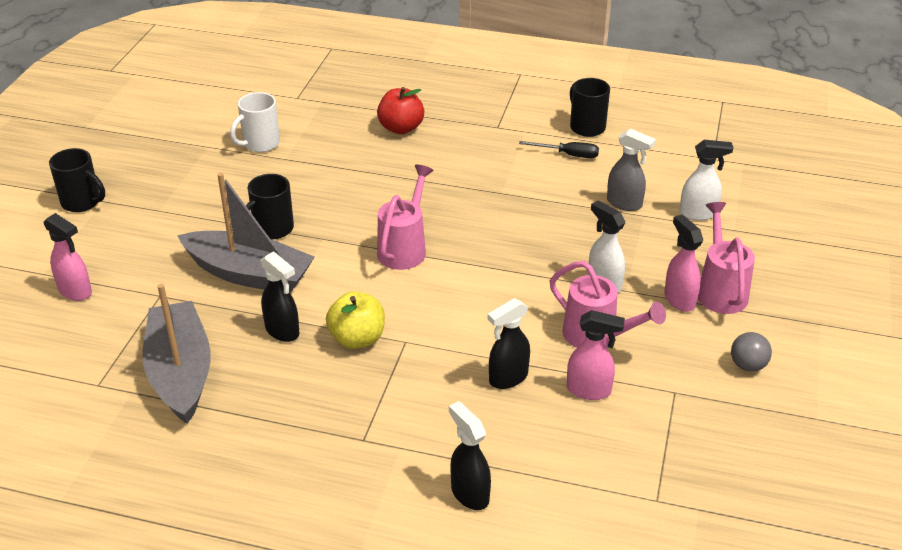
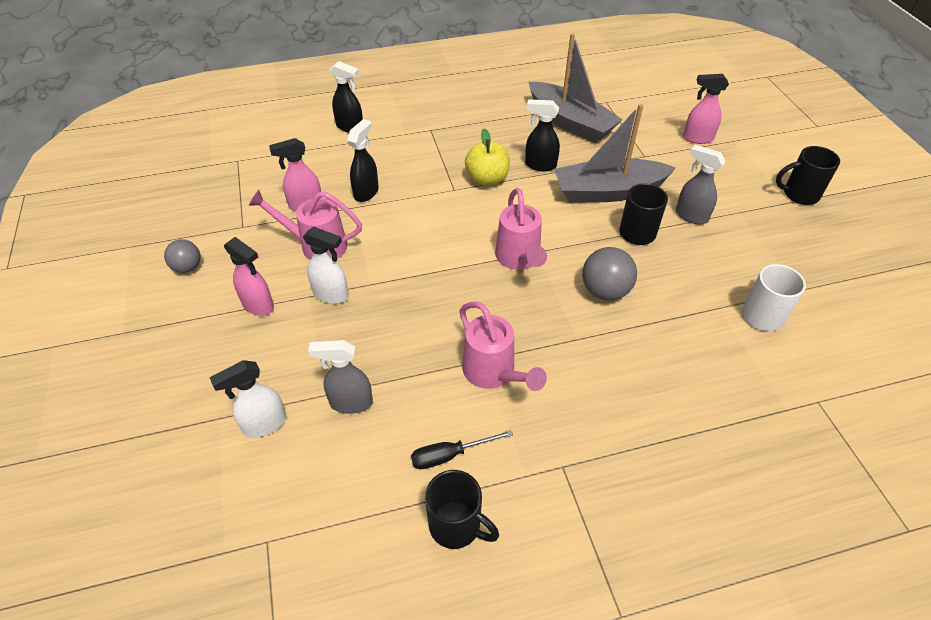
camera: 150 degrees right, 10 degrees up
red apple [377,87,424,134] -> none
pink watering can [698,202,755,314] -> pink watering can moved to [460,302,547,391]
none -> grey ball [582,247,637,301]
none -> grey spray bottle [676,145,726,224]

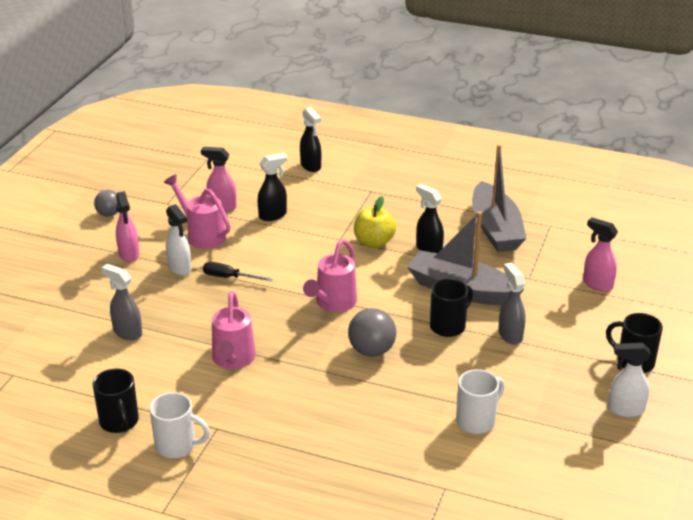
camera: 35 degrees right, 15 degrees down
white spray bottle [210,360,286,438] -> white spray bottle moved to [607,343,651,417]
black screwdriver [411,430,513,469] -> black screwdriver moved to [203,262,273,281]
none -> white mug [150,392,210,458]

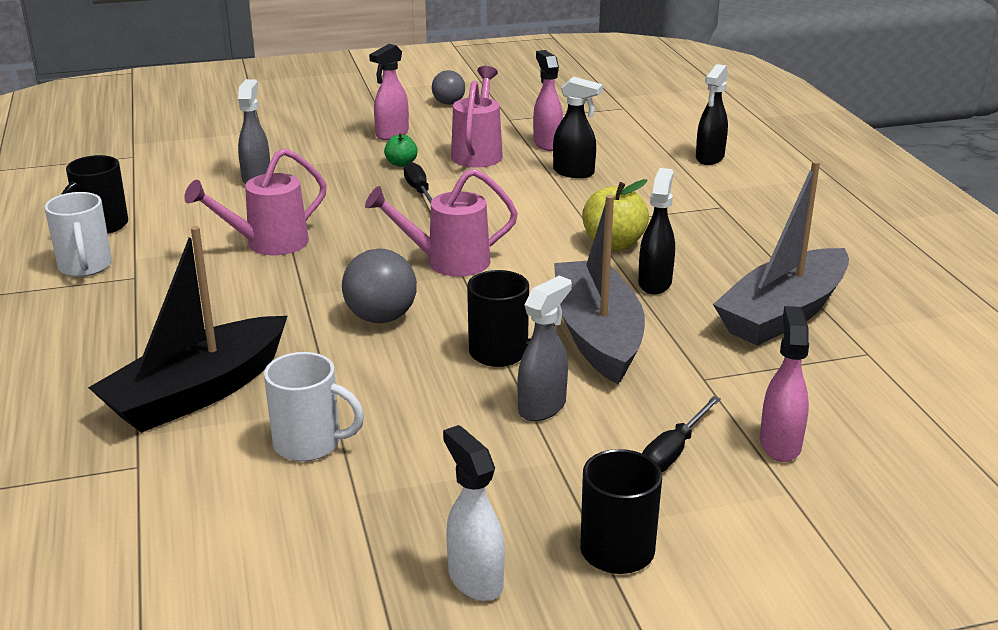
camera: 55 degrees right, 5 degrees down
white spray bottle [166,204,192,276] -> green apple [384,133,418,167]
none -> black boat [88,226,287,433]
none -> black screwdriver [642,396,721,472]

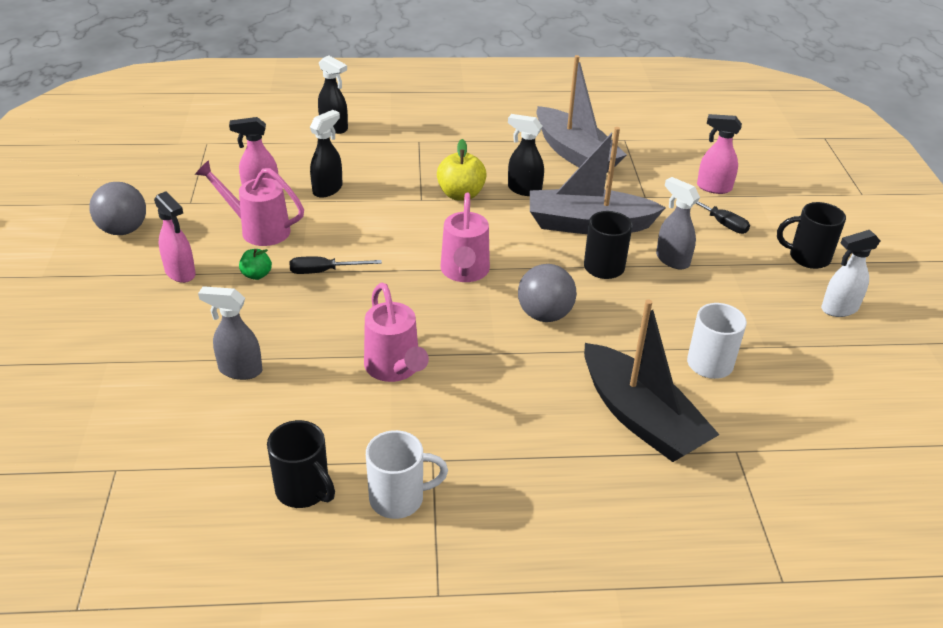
camera: 80 degrees left, 10 degrees up
grey ball [432,70,465,105] -> grey ball [89,182,146,235], size x1.53

